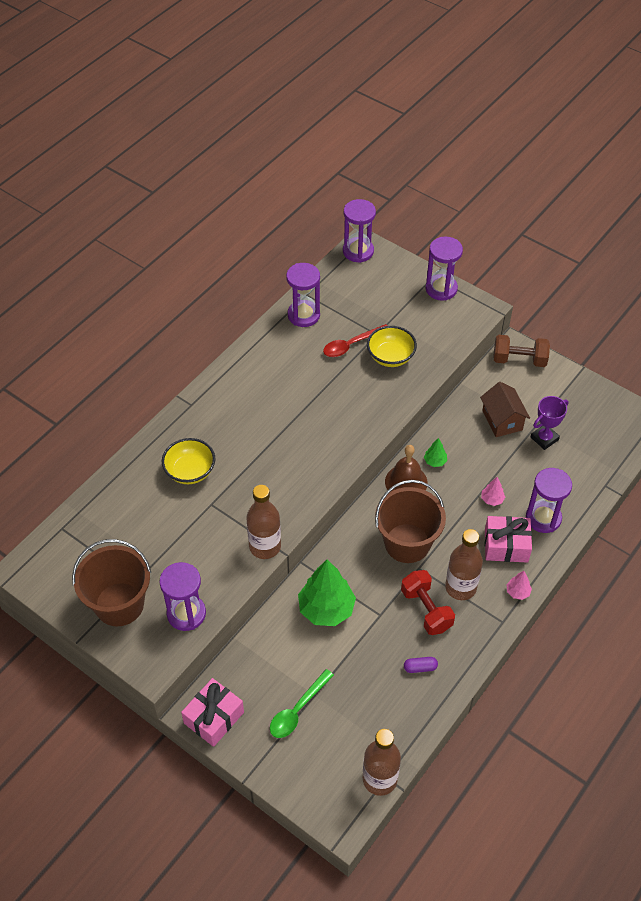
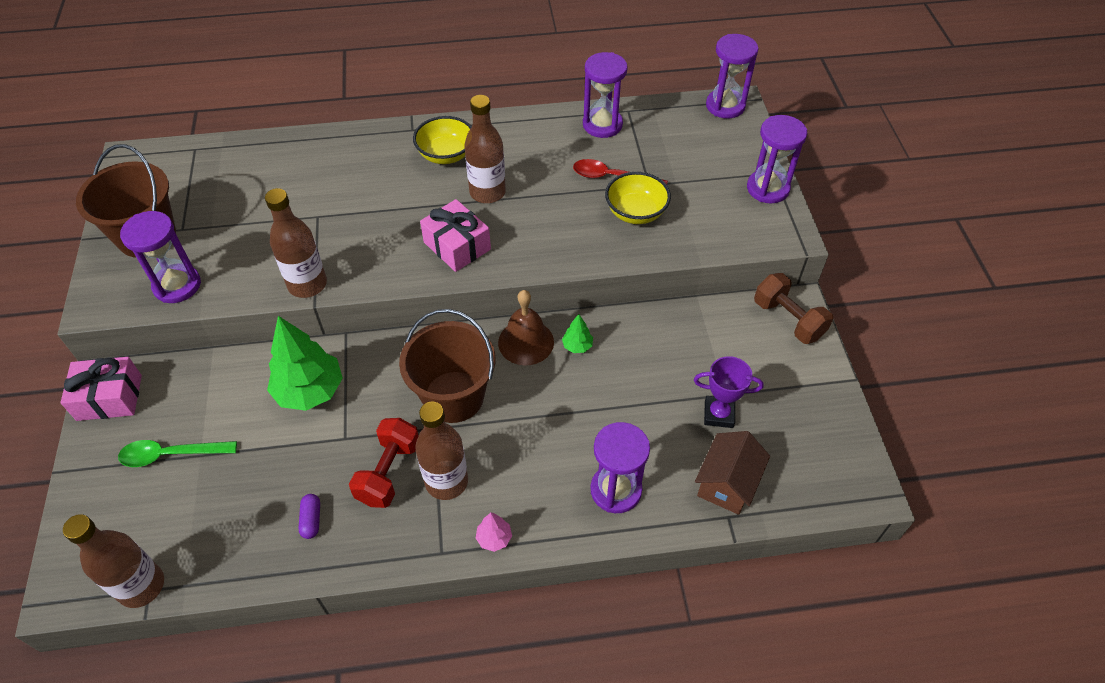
camera: 45 degrees right, 0 degrees up
yellow bowl [162,438,215,484] -> yellow bowl moved to [413,116,472,164]
purple capsule [404,657,438,673] -> purple capsule turned 45 degrees clockwise [298,494,320,539]
brown house [480,382,530,437] -> brown house moved to [695,431,770,515]
pink tree [481,477,505,506] -> none
pink gift [485,516,532,563] -> pink gift moved to [420,199,491,272]
none -> brown bottle [464,95,506,203]

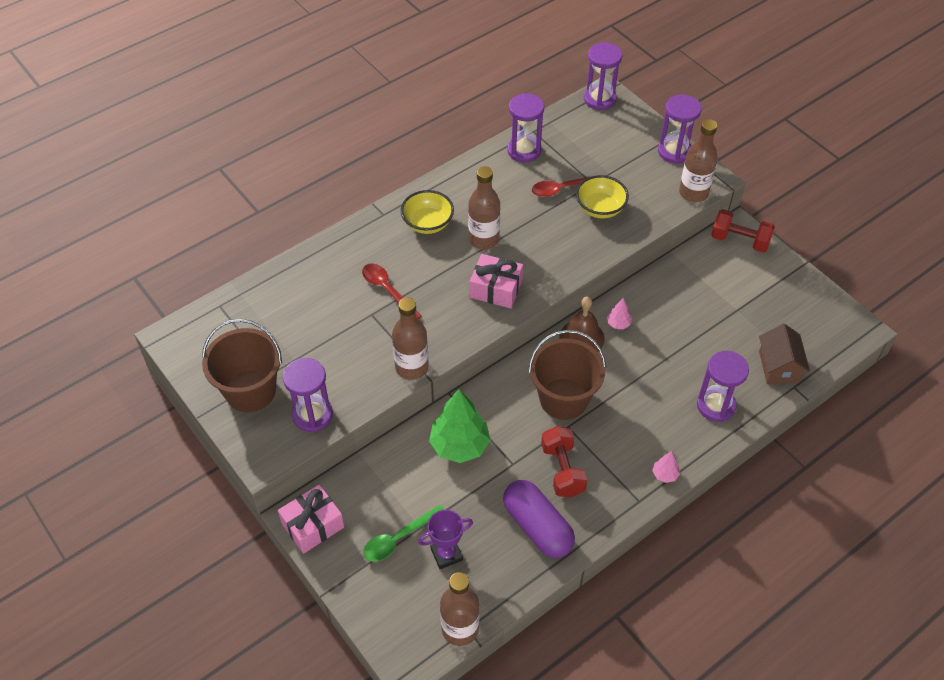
camera: 30 degrees left, 0 degrees up
purple capsule [298,494,320,539] -> purple capsule [503,480,575,558], size x2.48
brown bottle [415,402,468,500] -> brown bottle moved to [679,119,718,202]
green tree [562,314,593,353] -> pink tree [607,298,632,329]
purple trophy [694,356,764,428] -> purple trophy moved to [418,510,473,569]
brown dumbbell [754,273,833,344] -> red dumbbell [711,209,775,253]
none -> red spoon [362,263,422,319]

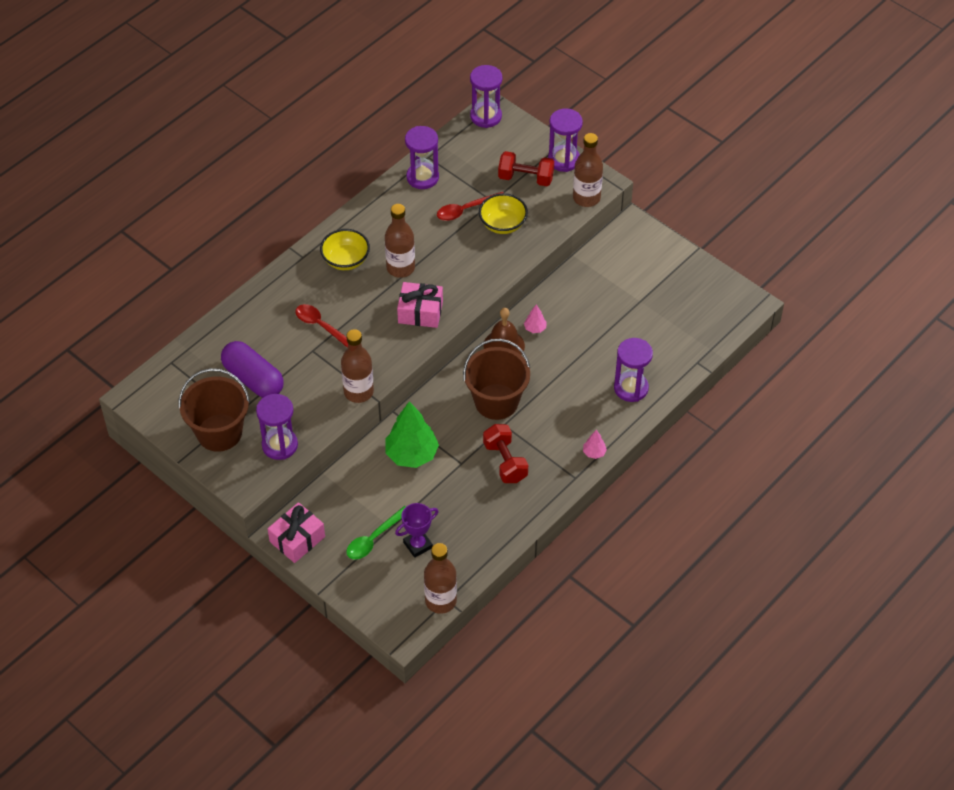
camera: 10 degrees left, 0 degrees up
purple capsule [503,480,575,558] -> purple capsule moved to [221,341,284,398]
red dumbbell [711,209,775,253] -> red dumbbell moved to [498,151,554,186]
brown house [759,324,810,384] -> none

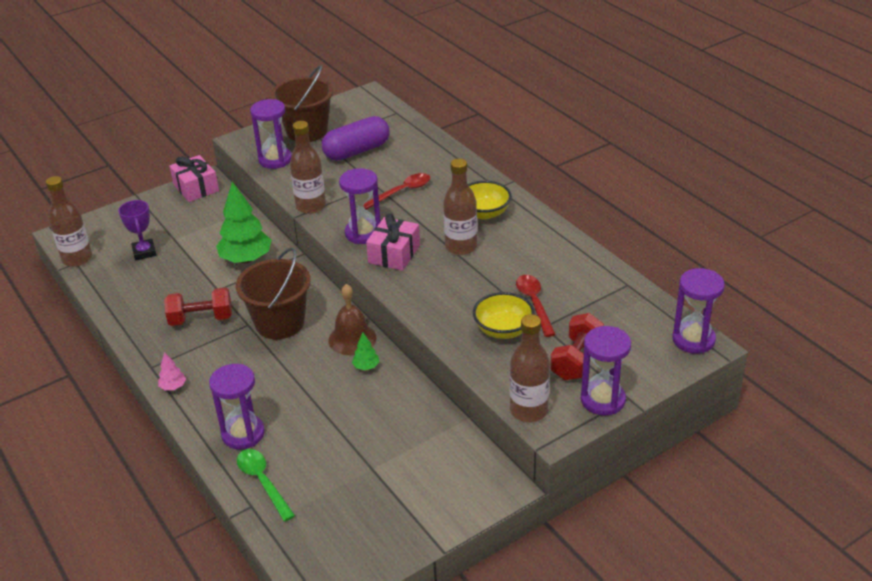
camera: 105 degrees right, 15 degrees down
green spoon [346,506,406,560] -> green spoon moved to [237,449,295,521]
purple hourglass [405,126,439,189] -> purple hourglass moved to [339,168,381,244]
pink tree [524,305,547,333] -> green tree [352,332,380,370]

